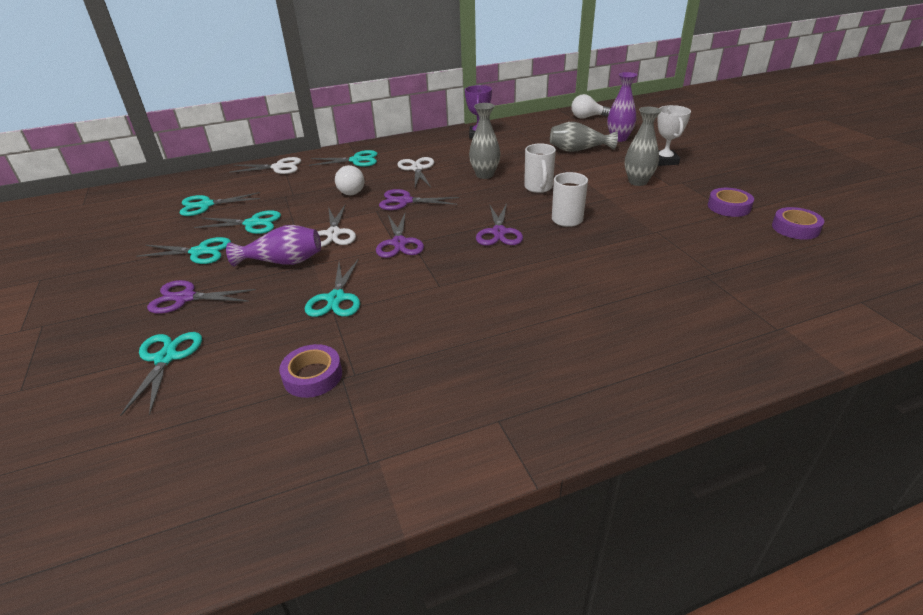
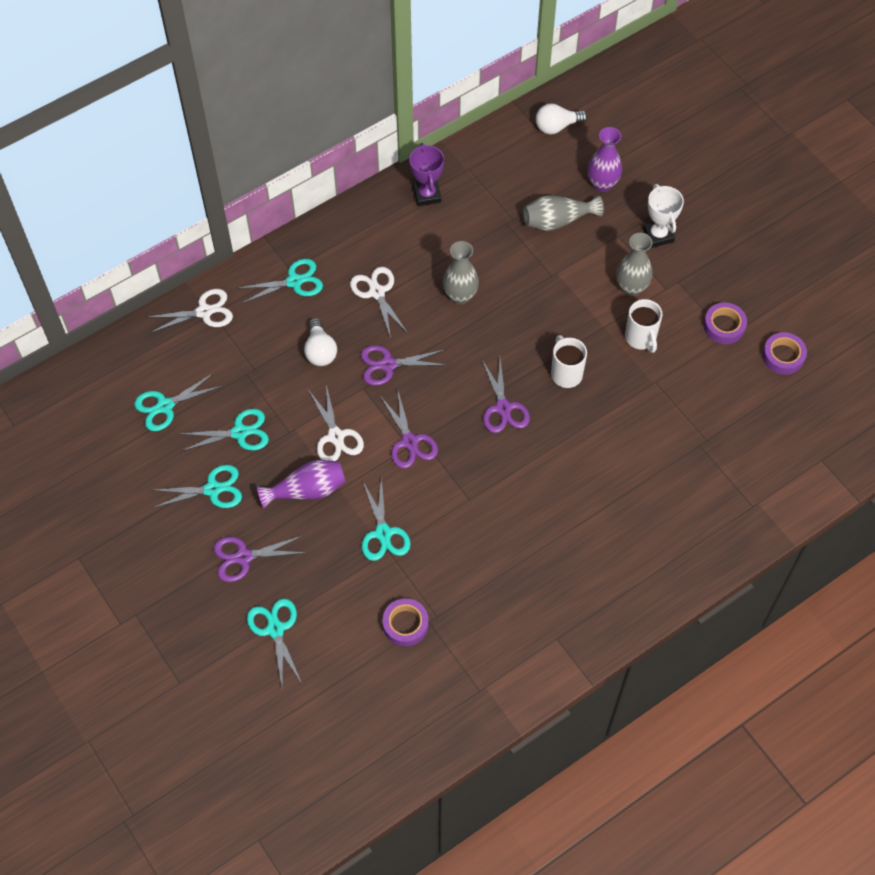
camera: 15 degrees left, 25 degrees up
white mug [524,143,556,193] -> white mug moved to [625,299,662,353]

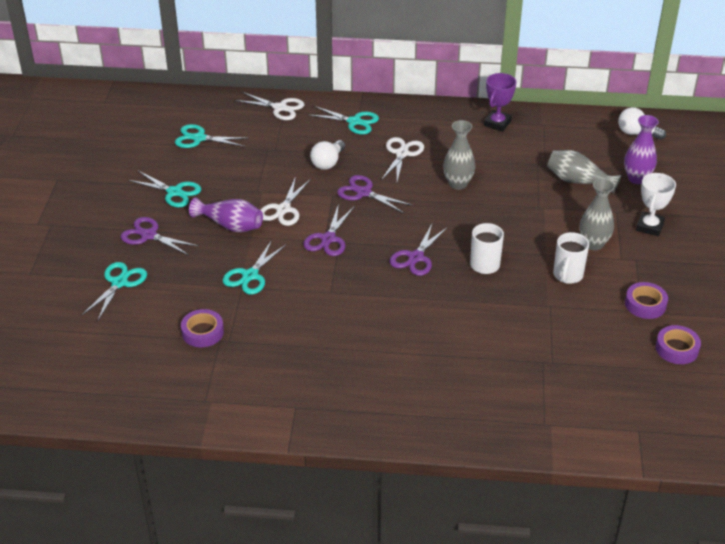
camera: 40 degrees right, 20 degrees down
turquoise scissors [180,409,269,451] -> none

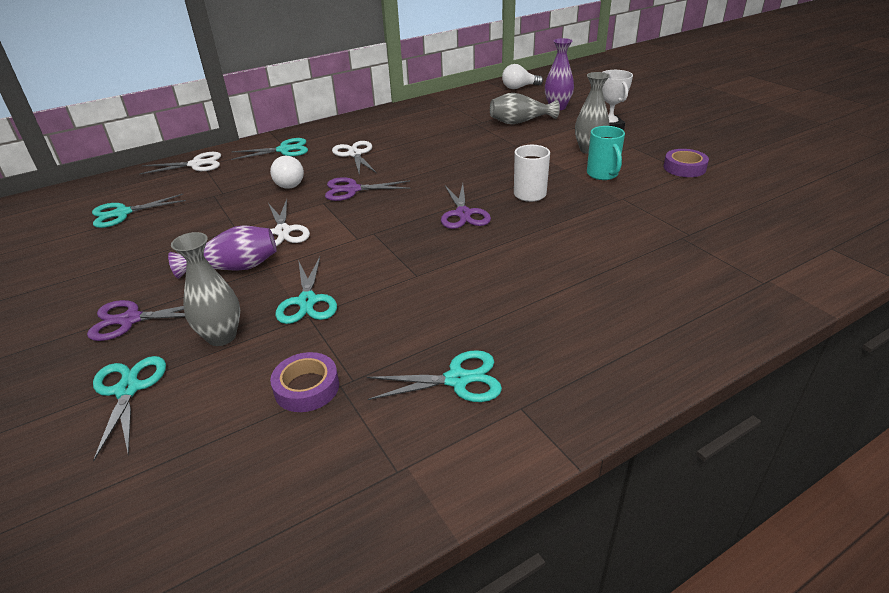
camera: 35 degrees left, 5 degrees down
turquoise scissors [128,171,201,207] -> turquoise scissors moved to [367,350,502,402]
purple scissors [303,204,354,256] -> none
grey vase [443,120,476,190] -> grey vase moved to [171,232,240,346]
purple trophy [484,73,517,132] -> none
white mug [553,232,589,284] -> turquoise mug [587,126,625,180]
purple tape [656,325,701,364] -> none

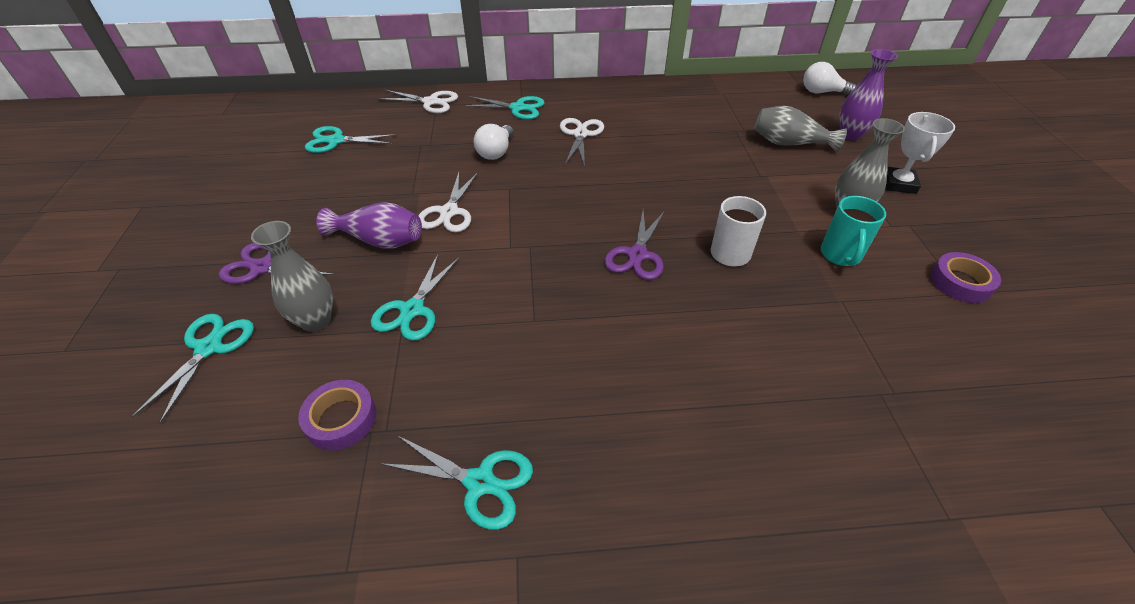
camera: 25 degrees right, 10 degrees up
purple scissors [325,177,411,201] -> none

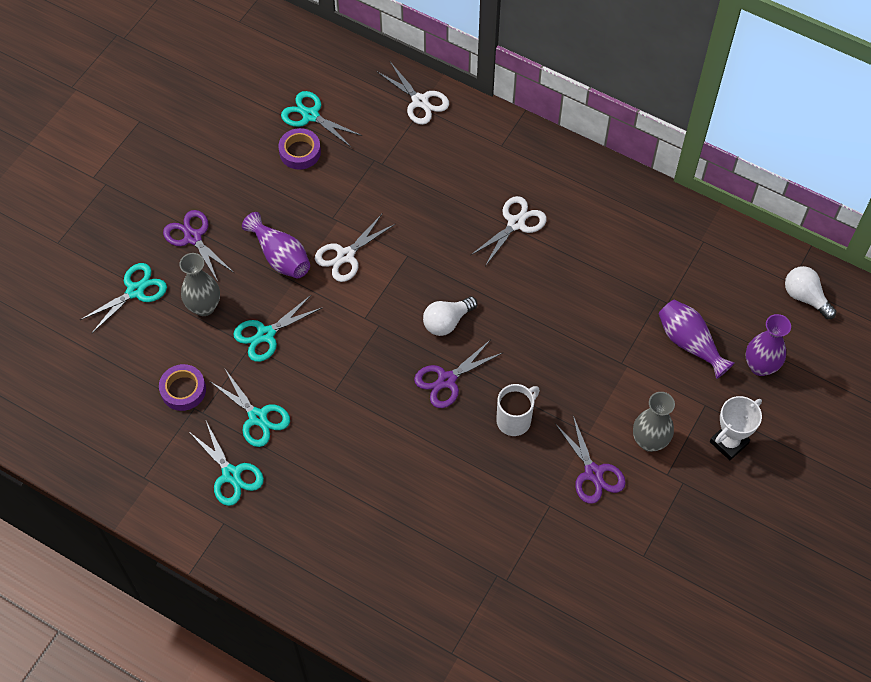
camera: 35 degrees right, 15 degrees up
turquoise scissors [463,96,545,120] -> turquoise scissors moved to [211,369,290,447]
white light bulb [474,124,513,160] -> white light bulb moved to [423,296,477,336]
grey vase [754,106,847,152] -> purple vase [659,299,734,379]
turquoise mug [821,196,886,266] -> purple scissors [555,416,626,504]
purple tape [931,252,1001,303] -> purple tape moved to [278,128,321,170]

